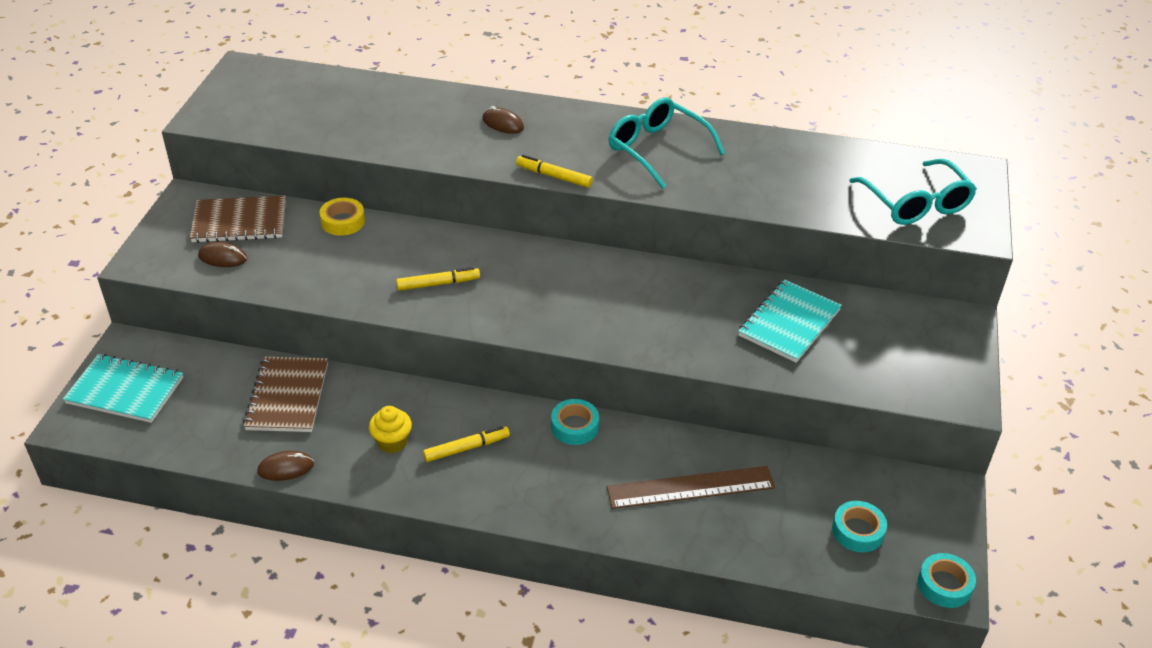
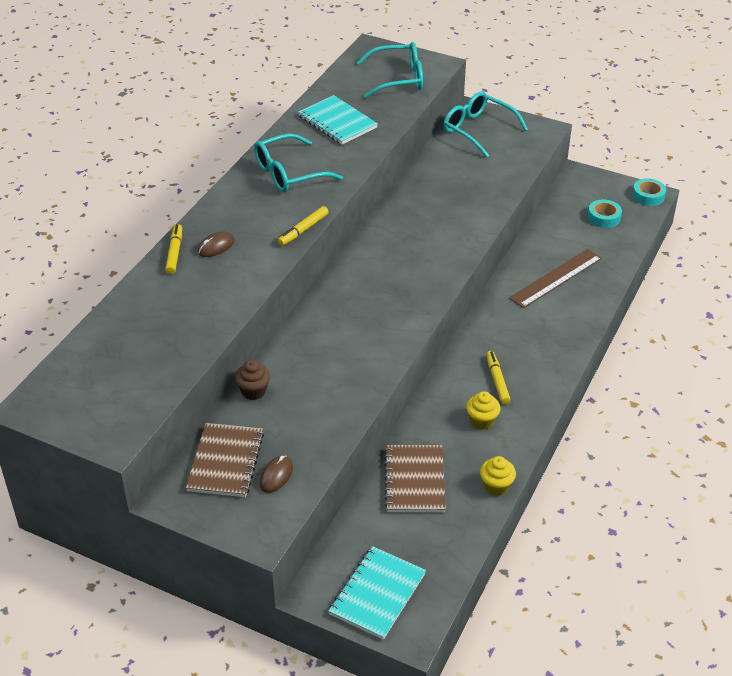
camera: 75 degrees left, 0 degrees up
brown notebook [243,357,328,432] -> brown notebook turned 75 degrees clockwise [384,445,446,512]
brown mouse [257,451,314,481] -> yellow cupcake [480,456,516,496]
yellow tape [319,198,365,236] -> brown cupcake [235,360,270,400]
yellow marker [396,267,480,291] -> yellow marker moved to [165,224,182,274]
turquoise tape [551,399,599,445] -> none
brown ruler [607,466,775,509] -> brown ruler turned 45 degrees clockwise [509,249,602,308]
turquoise notebook [738,279,842,363] -> turquoise notebook moved to [298,95,378,145]
none -> turquoise glasses [443,92,528,158]

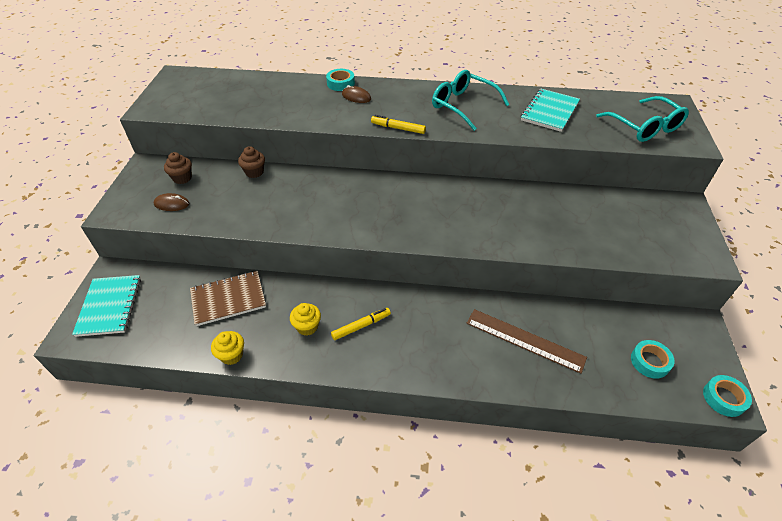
camera: 70 degrees right, 5 degrees up
yellow marker [165,224,182,274] -> turquoise tape [326,69,355,91]
brown notebook [186,423,264,497] -> brown cupcake [164,152,192,184]
turquoise notebook [329,546,426,640] -> turquoise notebook turned 75 degrees clockwise [72,275,141,337]
turquoise glasses [443,92,528,158] -> none

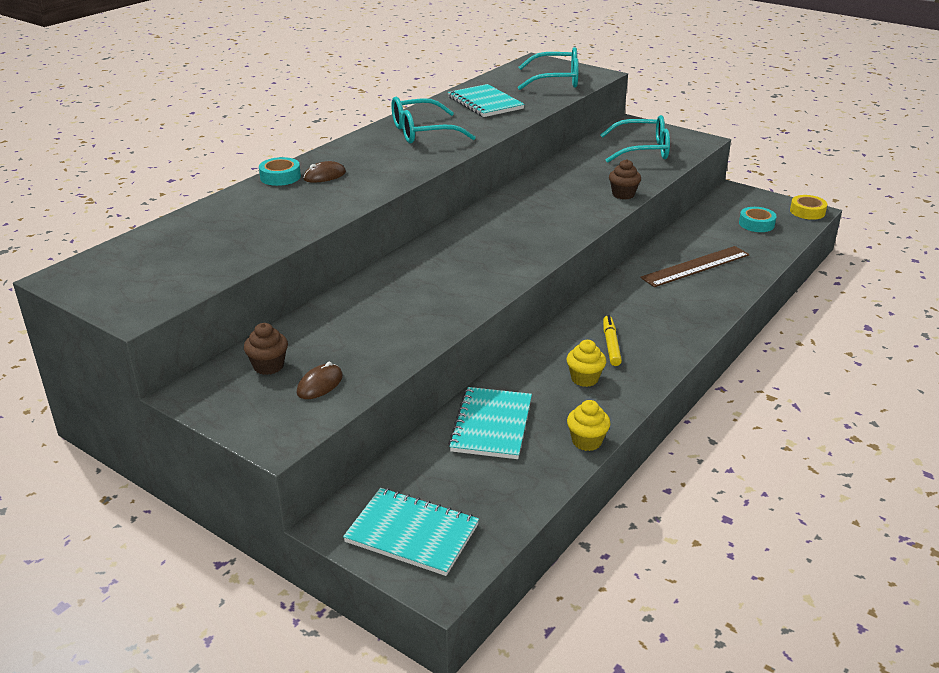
camera: 60 degrees left, 15 degrees down
brown notebook [190,271,266,326] -> turquoise notebook [448,387,532,459]
brown cupcake [238,146,265,178] -> brown cupcake moved to [609,159,641,199]
yellow marker [371,115,426,134] -> none
turquoise tape [703,375,752,417] -> yellow tape [790,195,827,220]
none -> turquoise glasses [600,115,670,163]

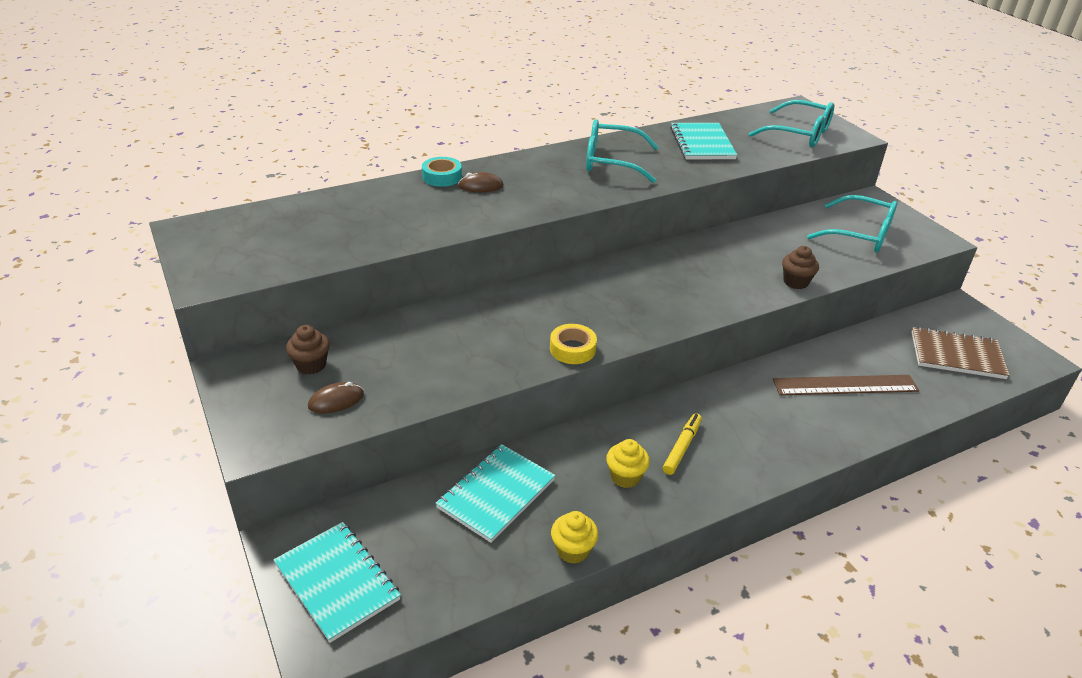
camera: 25 degrees right, 5 degrees up
turquoise tape [739,207,776,232] -> brown notebook [912,327,1010,379]
yellow tape [790,195,827,220] -> yellow tape moved to [550,324,597,364]

